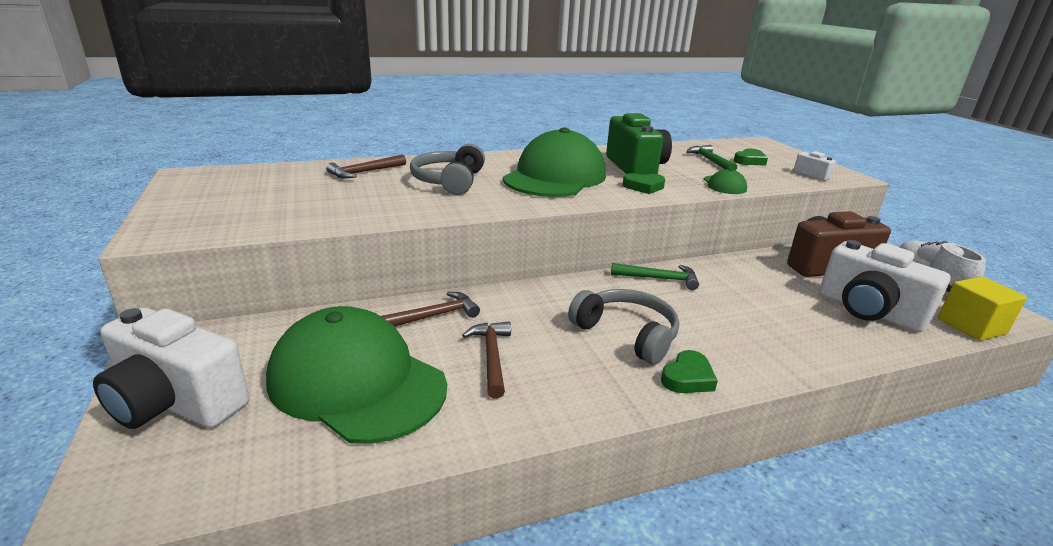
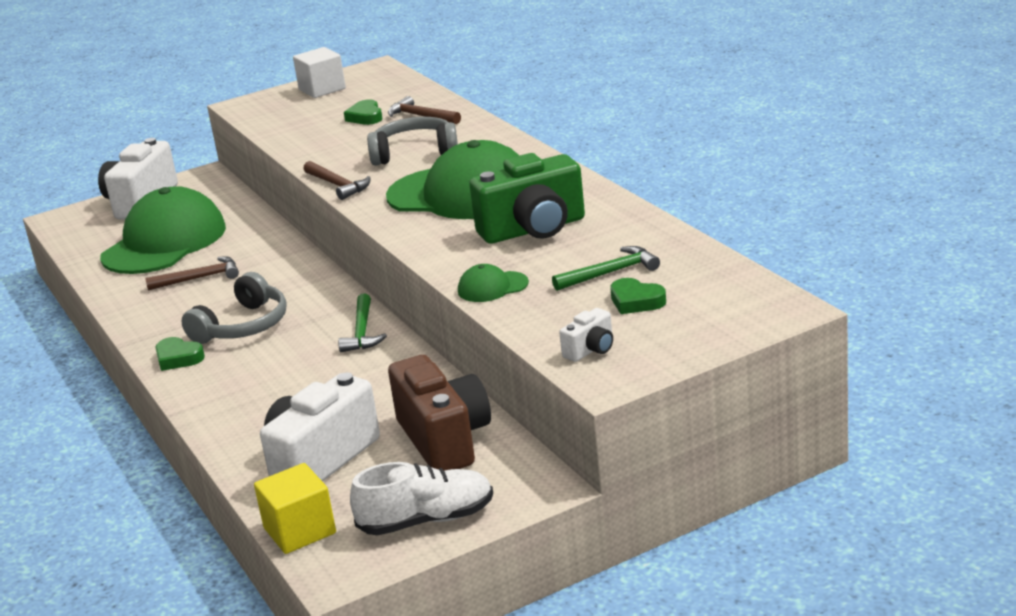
camera: 85 degrees right, 0 degrees up
brown hammer [381,292,480,326] -> brown hammer moved to [303,161,371,200]
green heart [623,173,665,194] -> green heart moved to [344,100,382,125]
none -> white cube [293,47,346,98]

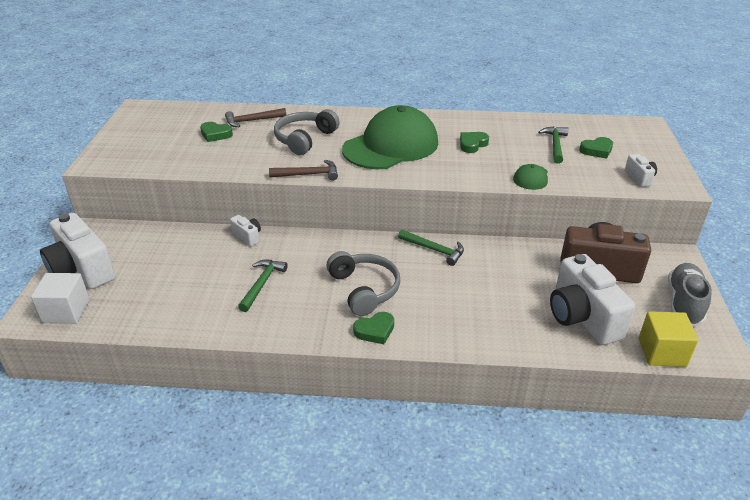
camera: 60 degrees left, 10 degrees up
green cap [100,186,226,274] -> none
brown hammer [145,256,239,290] -> green hammer [238,260,288,312]
white cube [293,47,346,98] -> white cube moved to [31,273,90,323]
white shoe [350,462,493,535] -> grey shoe [668,263,712,326]
green camera [469,153,585,244] -> green heart [460,132,489,153]
none -> white camera [230,215,261,246]

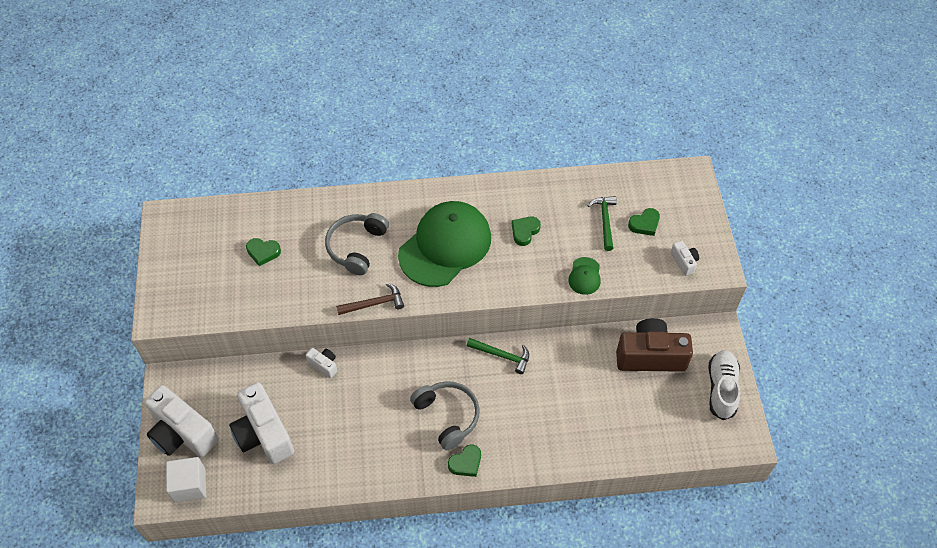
camera: 10 degrees left, 20 degrees up
brown hammer [225,108,286,127] -> none
green hammer [238,260,288,312] -> none
white camera [550,254,635,345] -> white camera moved to [229,382,294,464]
yellow cube [639,311,698,367] -> none
grey shoe [668,263,712,326] -> white shoe [708,350,740,420]

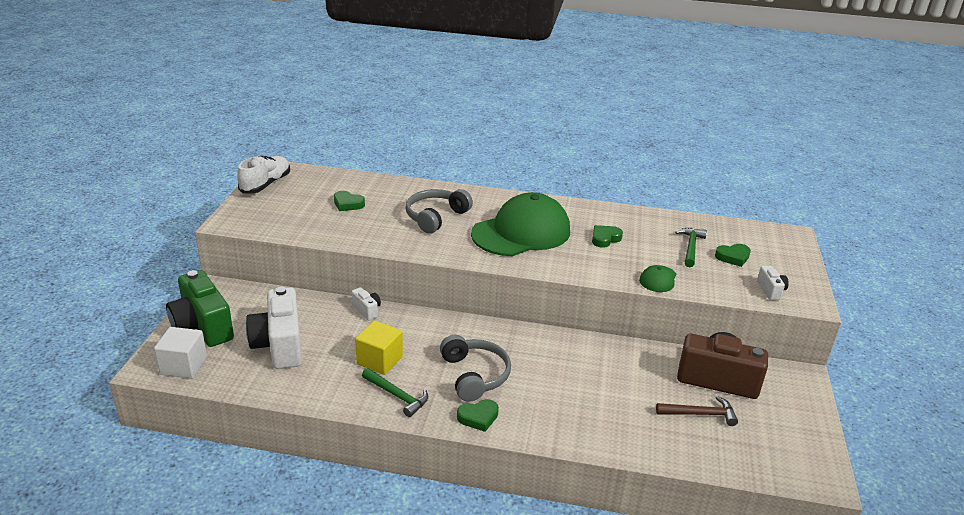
camera: 15 degrees right, 25 degrees down
white camera [144,385,219,457] -> green camera [166,270,234,347]
brown hammer [336,283,404,315] -> brown hammer moved to [656,396,738,426]
green hammer [467,338,529,374] -> green hammer moved to [362,368,428,417]
white shoe [708,350,740,420] -> white shoe moved to [237,156,290,194]
none -> yellow cube [355,320,403,375]

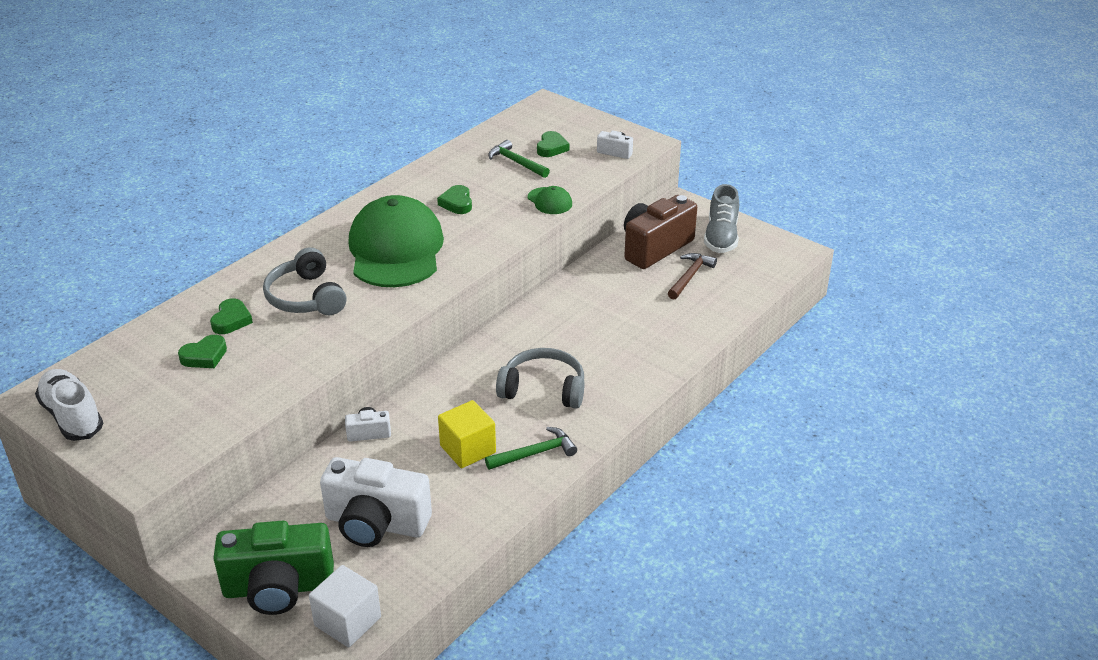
camera: 60 degrees left, 5 degrees up
green heart [457,399,499,432] -> green heart moved to [210,298,253,334]
none -> grey shoe [704,184,739,253]

